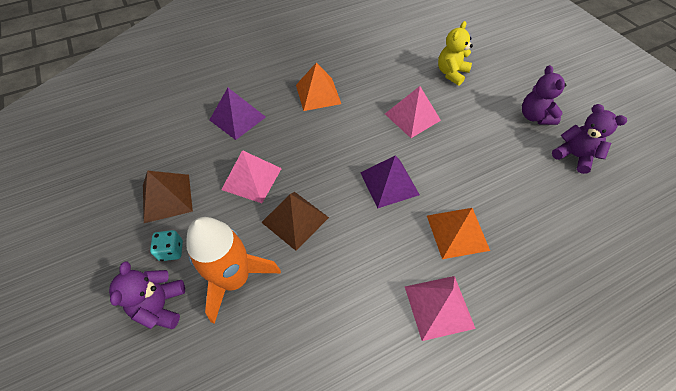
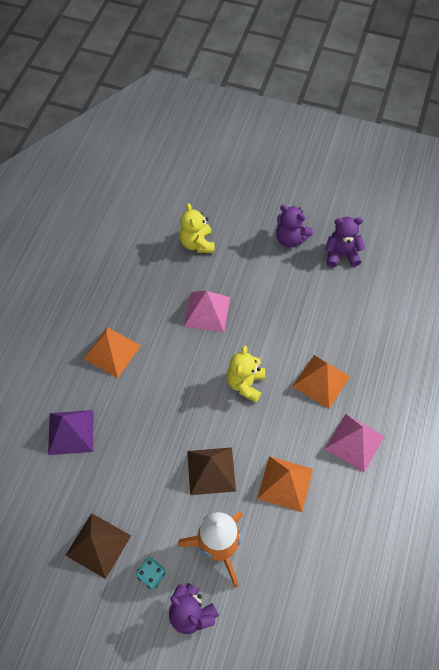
camera: 45 degrees left, 5 degrees up
pink pyramid [221,150,282,203] -> none
purple pyramid [361,155,420,208] -> yellow teddy bear [227,346,265,403]
none -> orange pyramid [257,456,313,512]

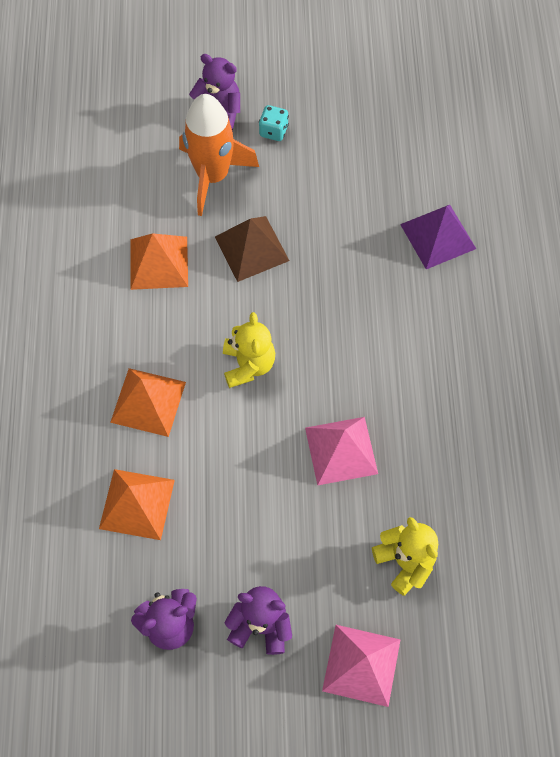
camera: 160 degrees right, 5 degrees up
brown pyramid [65,513,131,579] -> none
orange pyramid [83,327,141,378] -> orange pyramid moved to [99,469,175,540]
pink pyramid [325,414,385,472] -> pink pyramid moved to [322,625,400,707]

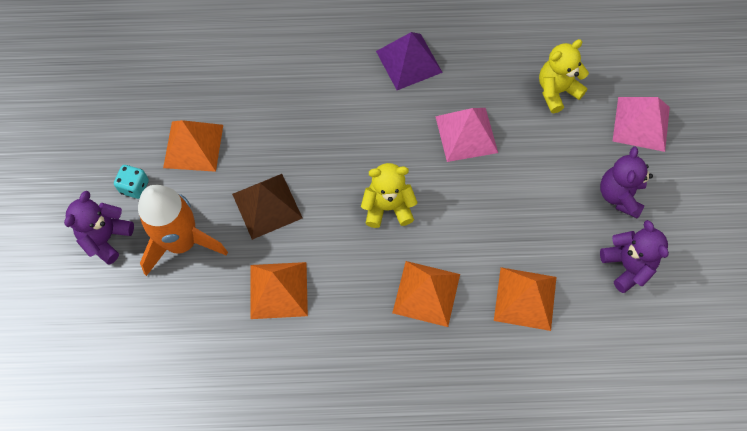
camera: 90 degrees left, 0 degrees up
purple pyramid [400,205,476,269] -> purple pyramid moved to [376,32,443,90]
none -> orange pyramid [163,120,223,172]

